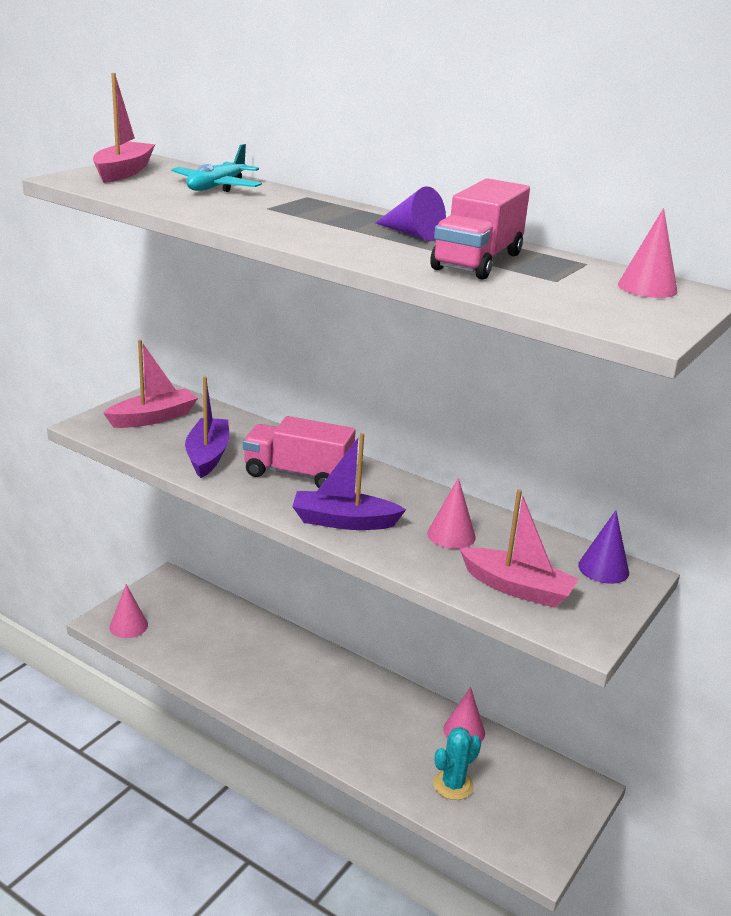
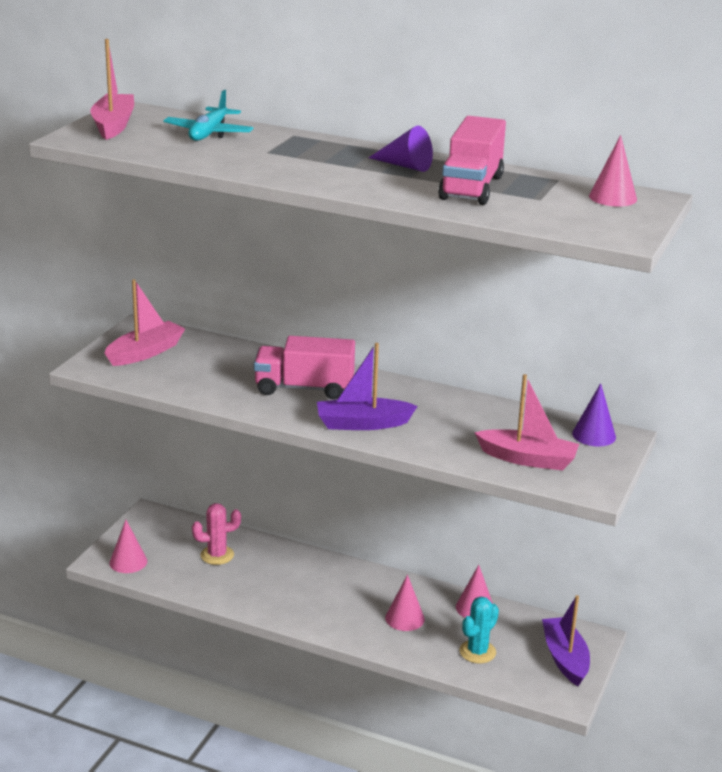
camera: 10 degrees left, 0 degrees up
purple boat [185,377,229,478] -> purple boat moved to [542,595,590,686]
pink cone [427,478,476,549] -> pink cone moved to [385,575,425,631]
none -> pink cactus [192,503,241,565]

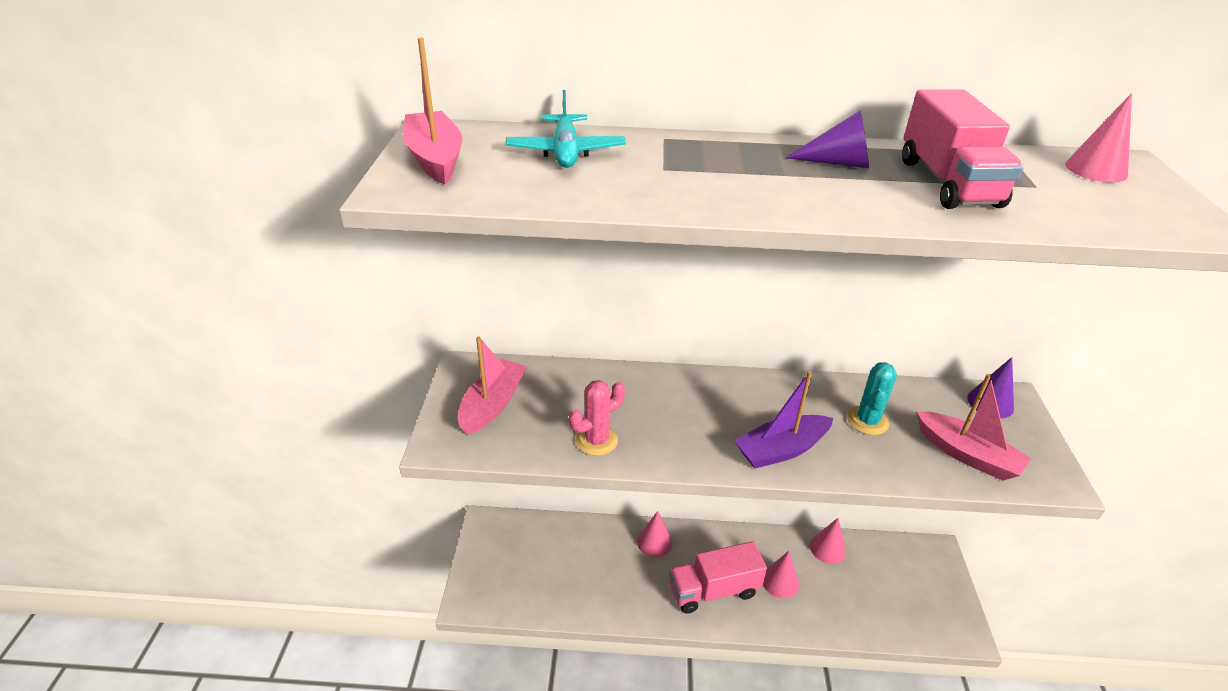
camera: 20 degrees left, 10 degrees up
pink cone [109,520,147,573] -> pink cone moved to [637,511,672,557]
pink cactus [192,503,241,565] -> pink cactus moved to [569,380,625,456]
pink truck [254,336,355,400] -> pink truck moved to [669,541,767,614]
turquoise cactus [460,597,499,664] -> turquoise cactus moved to [847,362,897,435]
pink boat [474,374,579,471] -> pink boat turned 45 degrees clockwise [916,374,1031,481]
purple boat [542,595,590,686] -> none

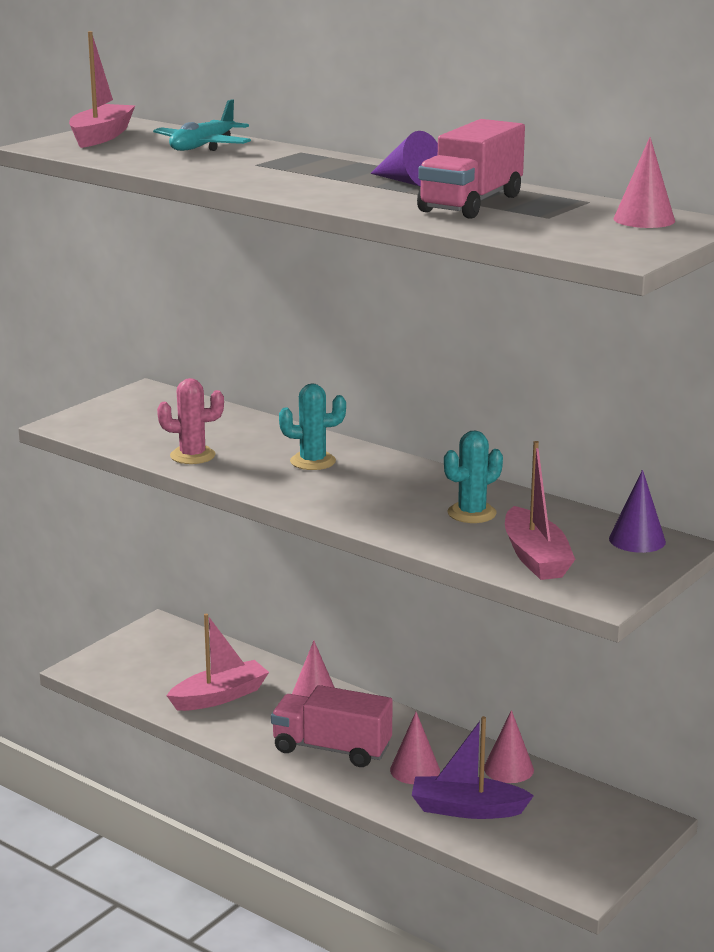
camera: 35 degrees right, 15 degrees down
pink boat [457,336,527,435] -> pink boat moved to [166,614,269,711]
purple boat [734,371,833,469] -> purple boat moved to [412,716,534,819]
none -> turquoise cactus [279,384,346,470]

